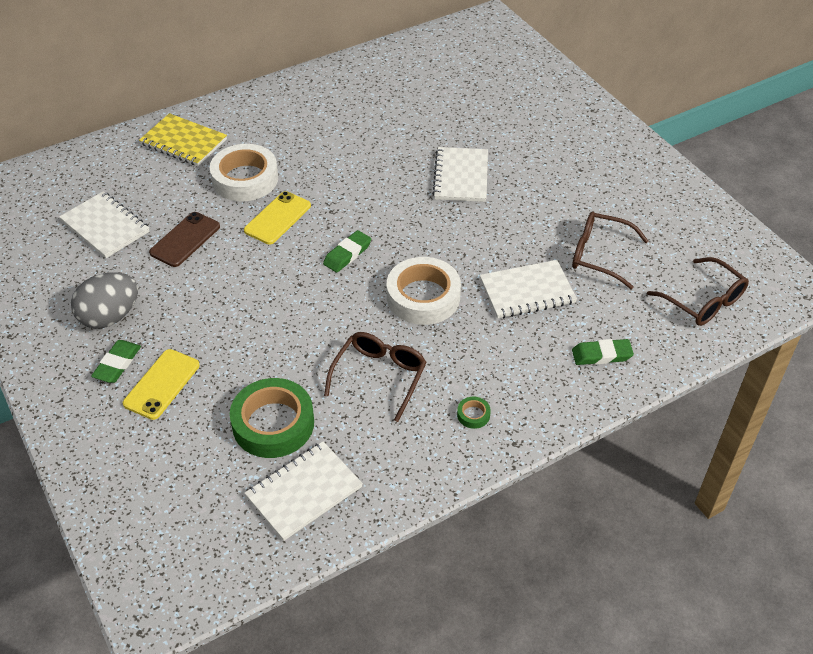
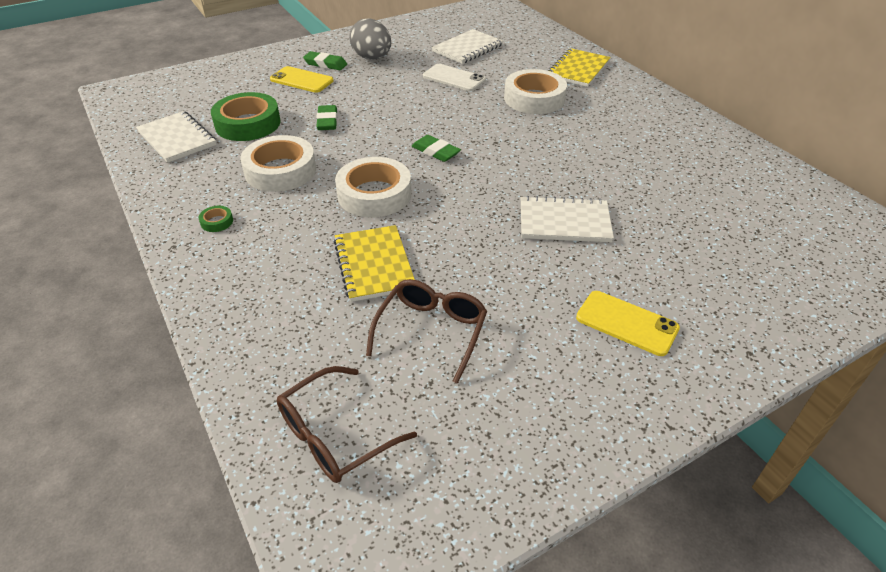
camera: 90 degrees right, 5 degrees down
brown phone [149,212,220,267] -> white phone [423,64,486,91]
yellow phone [244,191,311,244] -> yellow phone moved to [576,291,680,356]
brown glasses [324,332,427,422] -> white tape [240,135,316,192]
white notebook [480,260,577,319] -> yellow notebook [334,225,415,302]
green eraser [572,339,634,365] -> green eraser moved to [316,105,337,130]

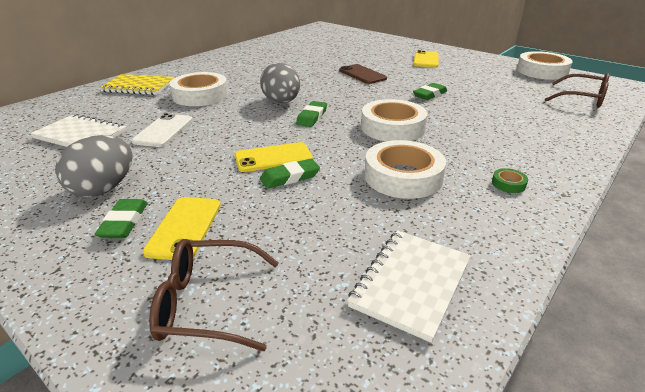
camera: 110 degrees left, 10 degrees down
green tape [211,92,280,141] -> none
yellow notebook [334,225,415,302] -> none
brown glasses [366,279,487,384] -> brown glasses moved to [149,239,279,351]
white notebook [521,196,614,242] -> brown phone [339,64,387,84]
none -> yellow phone [235,142,313,172]
none -> grey egg [260,63,300,103]
none -> green eraser [413,83,447,100]
none -> white tape [517,51,573,80]

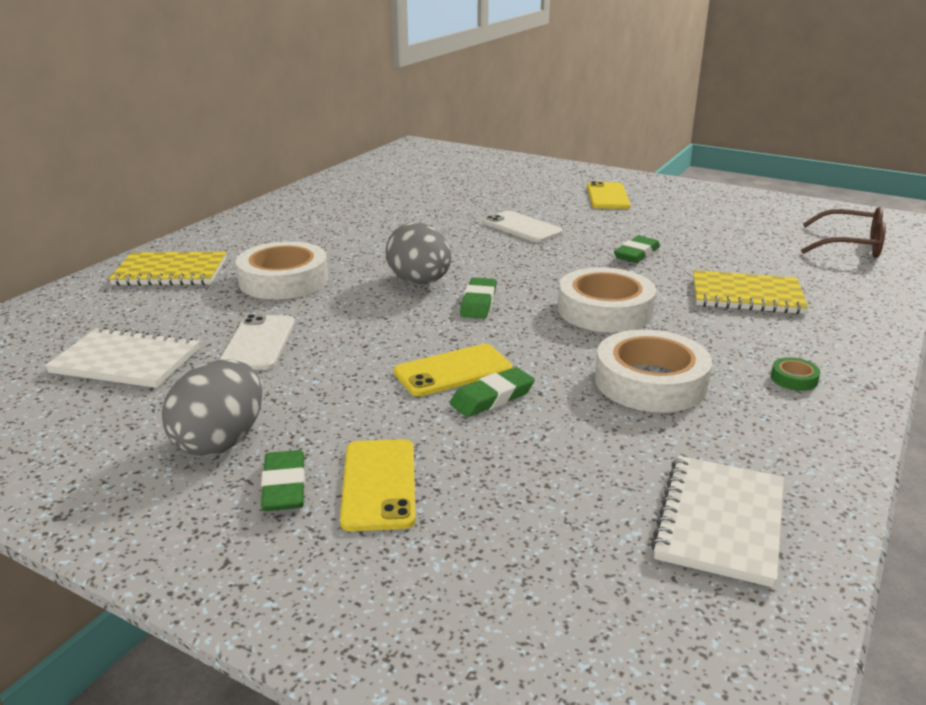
camera: 10 degrees left, 5 degrees down
brown glasses [149,239,279,351] -> none
brown phone [339,64,387,84] -> white phone [483,211,563,243]
white tape [517,51,573,80] -> none
none -> yellow notebook [693,270,808,314]

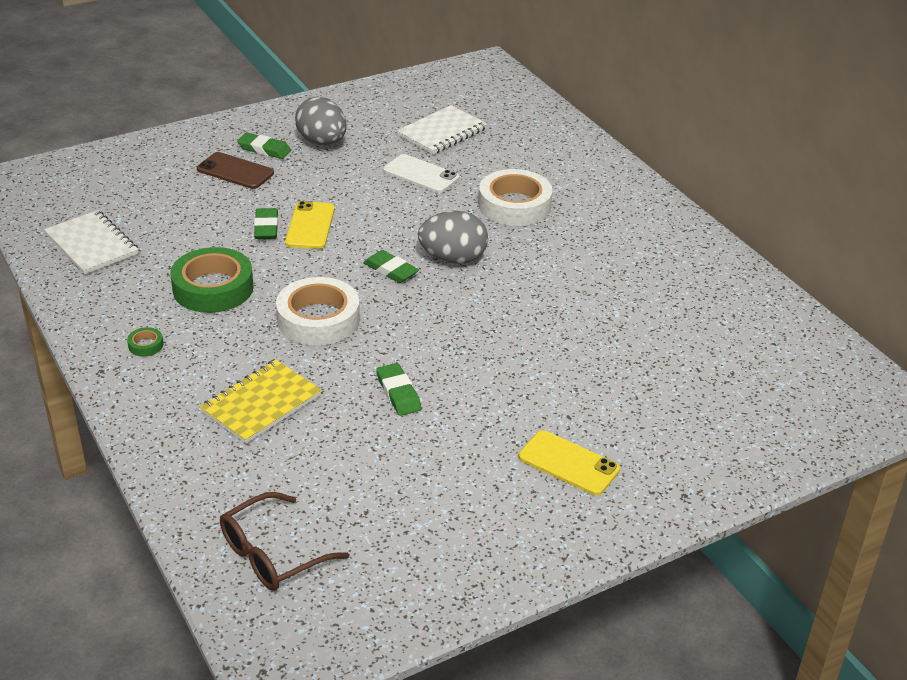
camera: 120 degrees right, 10 degrees up
yellow notebook [109,252,226,286] -> none
yellow phone [340,439,416,531] -> brown phone [197,152,274,189]
white phone [483,211,563,243] -> none
white tape [595,329,712,412] -> green tape [171,247,254,313]

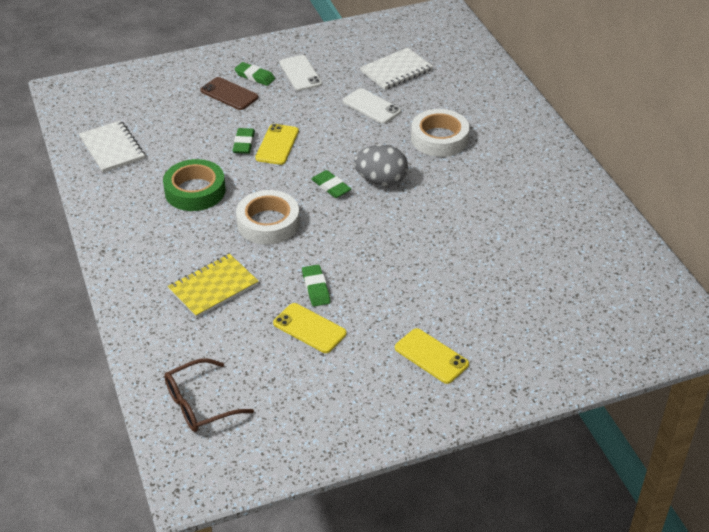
camera: 10 degrees right, 5 degrees up
green tape [127,327,163,356] -> none
grey egg [295,97,347,146] -> white phone [280,55,322,91]
none -> yellow phone [273,303,347,353]

